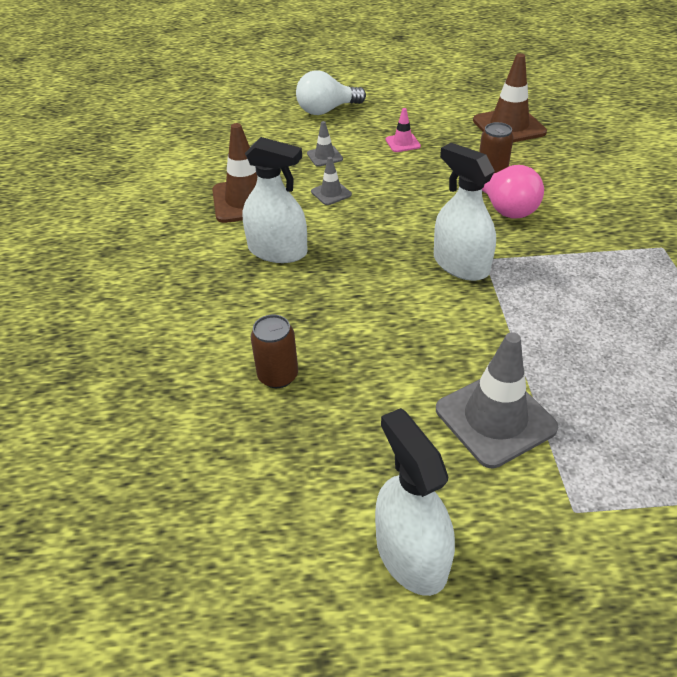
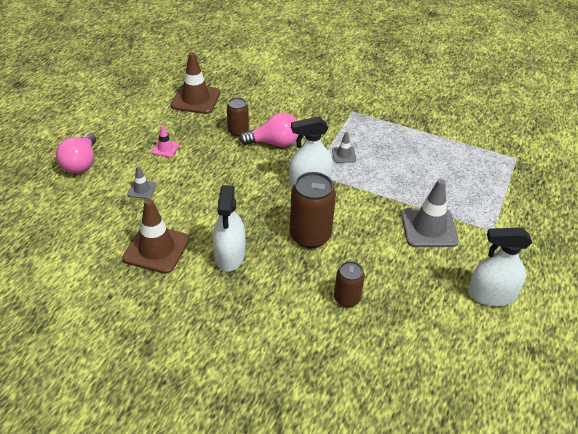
camera: 65 degrees left, 0 degrees up
white spray bottle [243,137,308,263] -> white spray bottle turned 135 degrees clockwise [213,185,245,271]
white light bulb [296,70,366,115] -> pink light bulb [56,133,96,174]
grey traffic cone [311,157,352,205] -> grey traffic cone moved to [332,132,357,163]
none -> brown can [290,172,336,248]

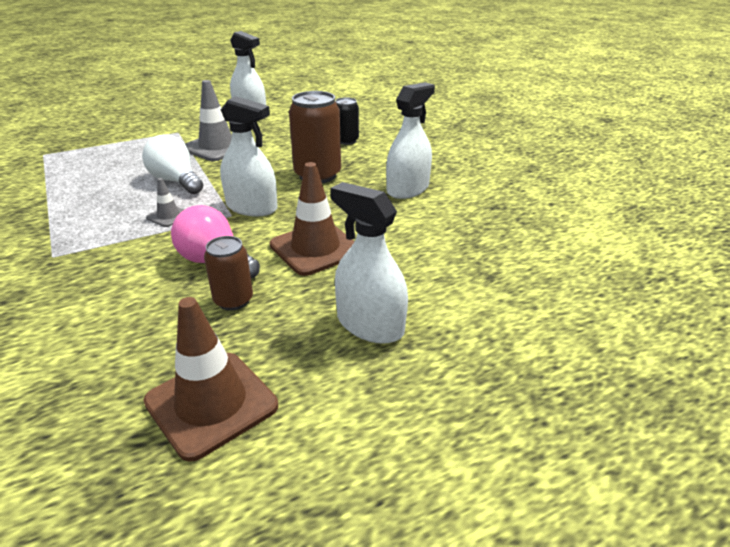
camera: 140 degrees left, 10 degrees down
pink light bulb [56,133,96,174] -> none
brown traffic cone [123,199,190,274] -> brown traffic cone moved to [270,162,355,276]
grey traffic cone [128,166,156,199] -> none
pink traffic cone [152,125,179,157] -> white spray bottle [331,182,408,344]
brown can [334,261,365,308] -> black can [335,97,359,145]
none -> white light bulb [142,134,203,194]

